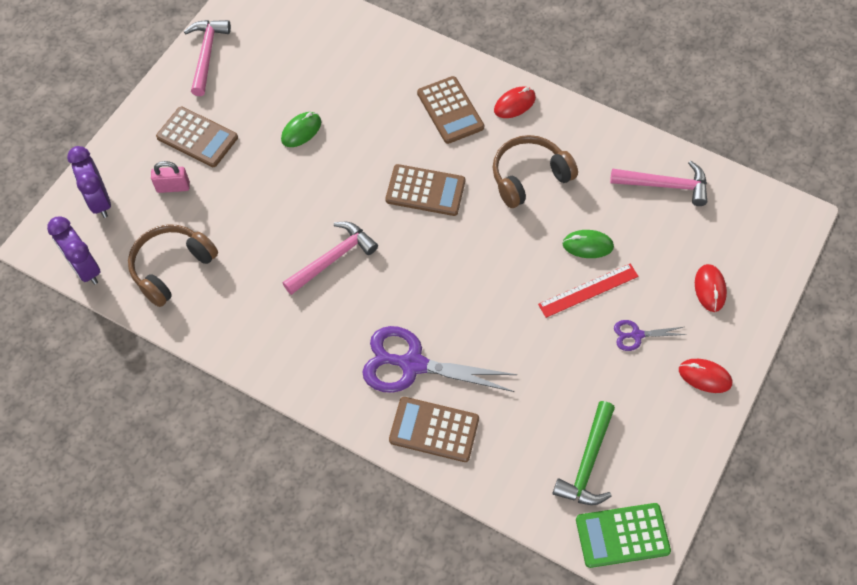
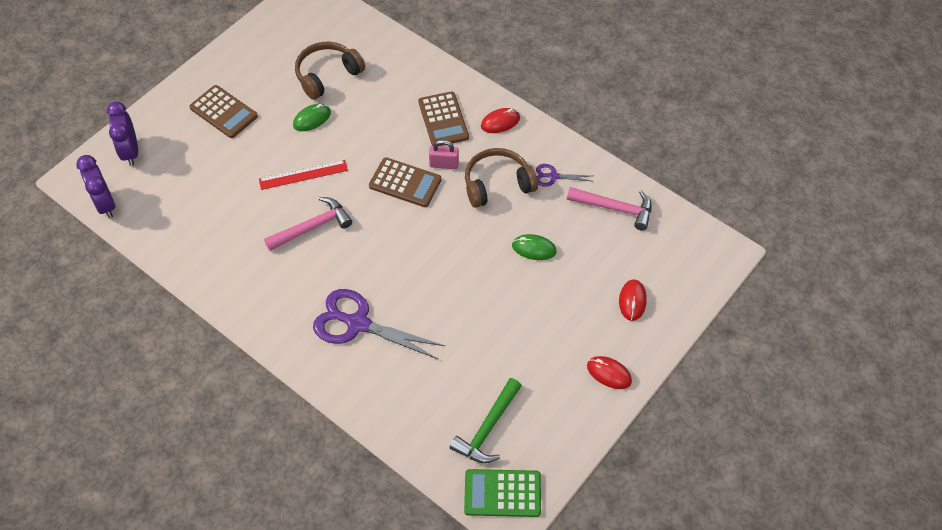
camera: 10 degrees right, 5 degrees down
brown headphones [128,224,218,307] -> brown headphones moved to [295,42,365,100]
pink padlock [151,161,190,193] -> pink padlock moved to [429,140,459,169]
pink hammer [184,20,231,96] -> none
brown calculator [389,397,479,462] -> none
red ruler [538,264,639,318] -> red ruler moved to [259,160,348,190]
purple scissors [614,320,687,351] -> purple scissors moved to [536,164,594,187]

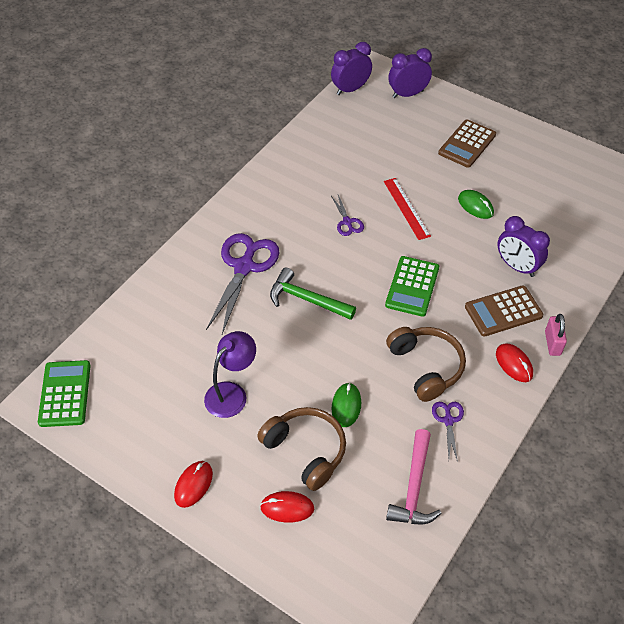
camera: 85 degrees right, 5 degrees down
pink hammer [264,197,352,251] -> purple scissors [331,195,364,236]
brown headphones [295,42,365,100] -> brown headphones moved to [257,407,346,491]
brown calculator [369,157,441,207] -> green calculator [385,256,439,317]
pink padlock [429,140,459,169] -> pink padlock moved to [545,314,567,356]
green hammer [450,378,522,463] -> green hammer moved to [270,268,356,320]
none -> purple lamp [204,331,256,418]
none -> purple clock [497,216,550,277]

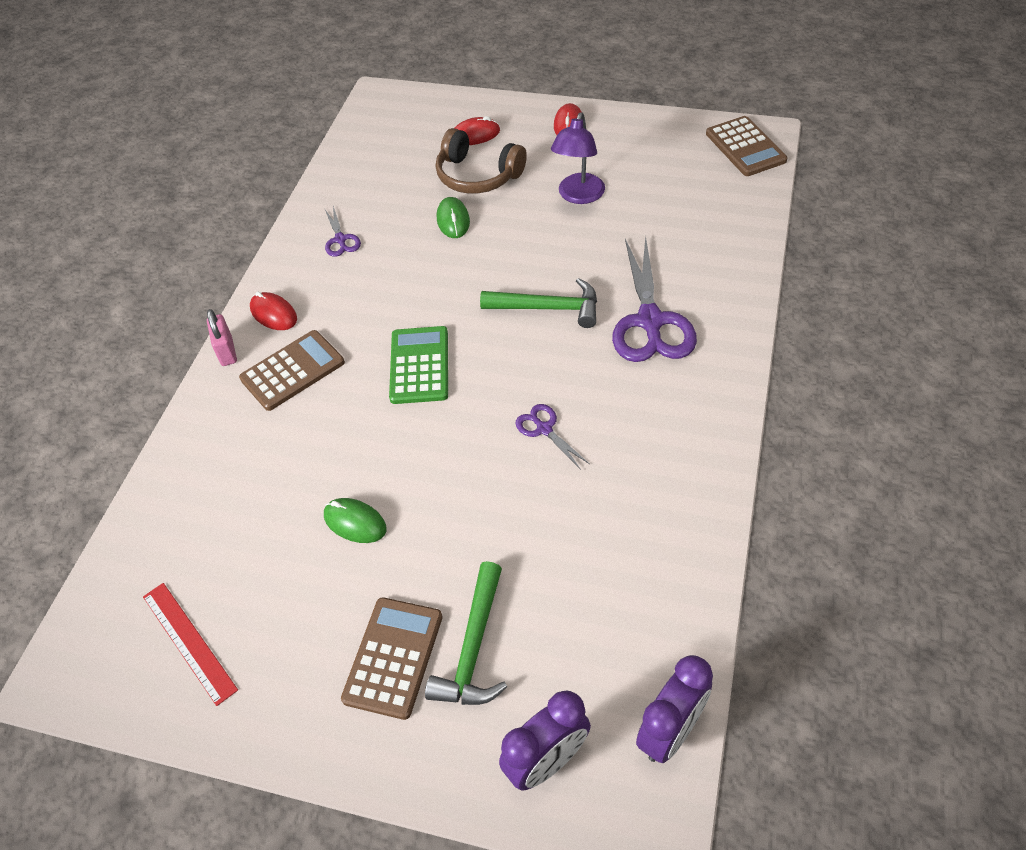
camera: 165 degrees right, 0 degrees up
green calculator [38,360,91,427] -> brown calculator [706,116,787,176]
red ruler [384,178,431,240] -> red ruler moved to [143,583,238,706]
brown headphones [386,327,466,402] -> none
pink hammer [386,429,441,524] -> none
purple clock [497,216,550,277] -> none
none -> green hammer [425,561,507,705]

